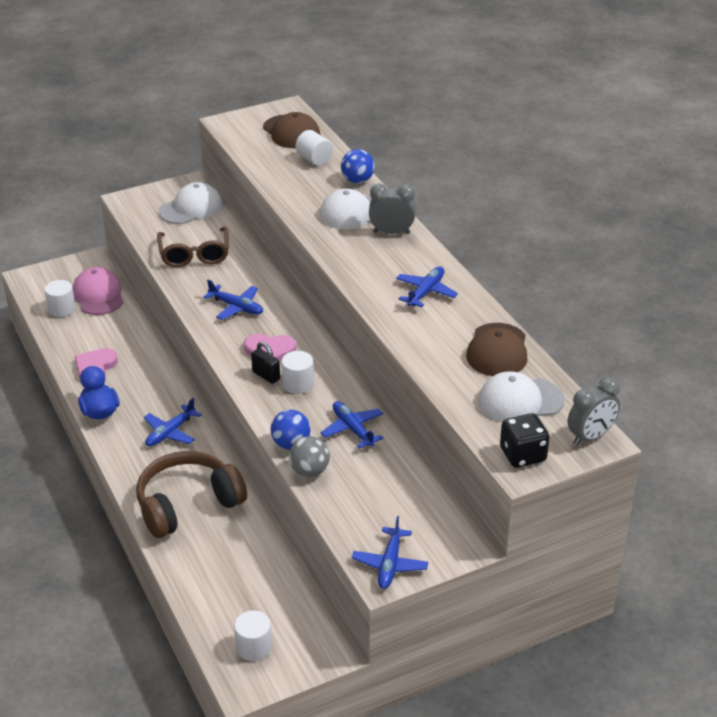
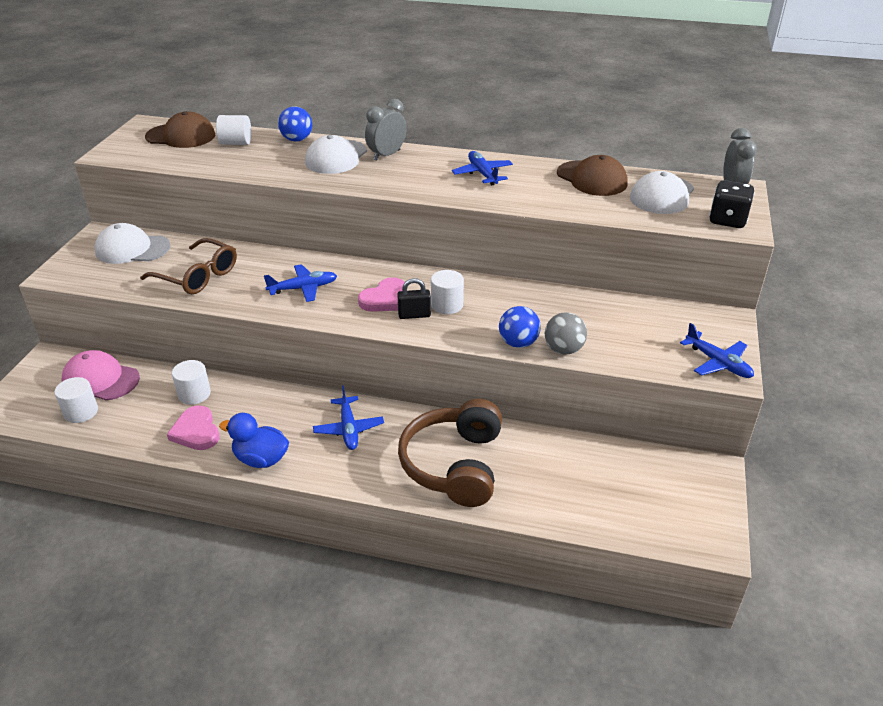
camera: 50 degrees left, 0 degrees up
white cap [159,182,223,224] -> white cap turned 90 degrees counterclockwise [95,223,171,264]
white cylinder [234,610,272,661] -> white cylinder moved to [172,360,211,405]
blue plane [321,401,383,448] -> none

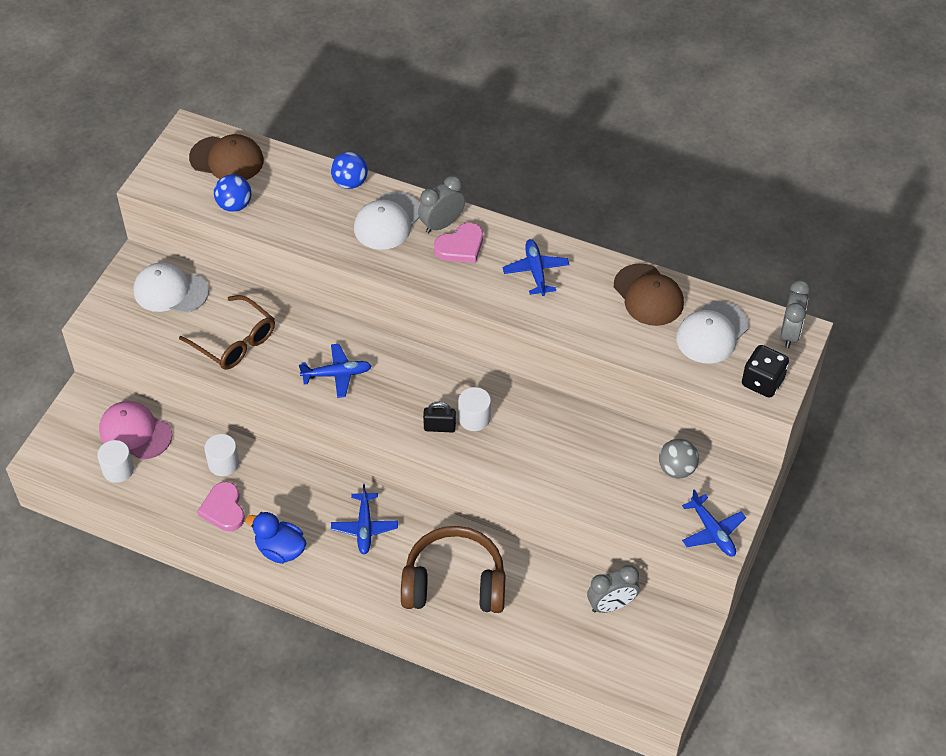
camera: 10 degrees right, 15 degrees up
white cylinder [216,115,251,145] -> none
pink heart [358,277,405,312] -> pink heart moved to [434,223,483,263]
brown headphones [398,399,502,507] -> brown headphones turned 75 degrees clockwise [401,526,506,613]
blue ball [499,306,541,348] -> blue ball moved to [214,174,251,212]
grey ball [545,312,587,355] -> grey ball moved to [659,439,699,478]
none -> grey clock [587,565,639,613]

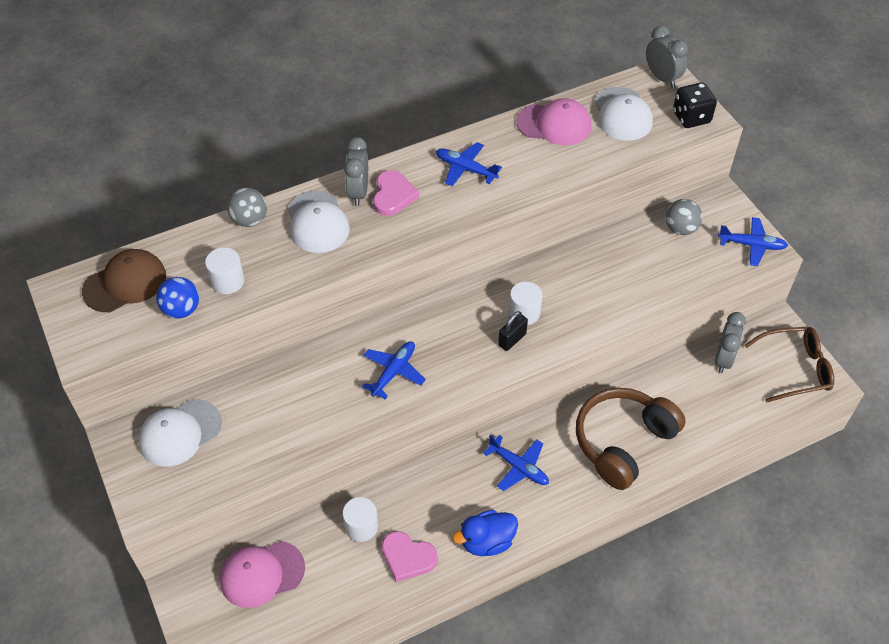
camera: 50 degrees left, 0 degrees up
white cylinder [97,440,134,483] -> white cylinder moved to [205,247,245,294]
brown glasses [179,295,275,370] -> brown glasses moved to [744,326,834,403]
blue ball [331,152,368,189] -> grey ball [227,188,267,227]
brown cap [614,263,684,326] -> pink cap [516,98,591,145]

